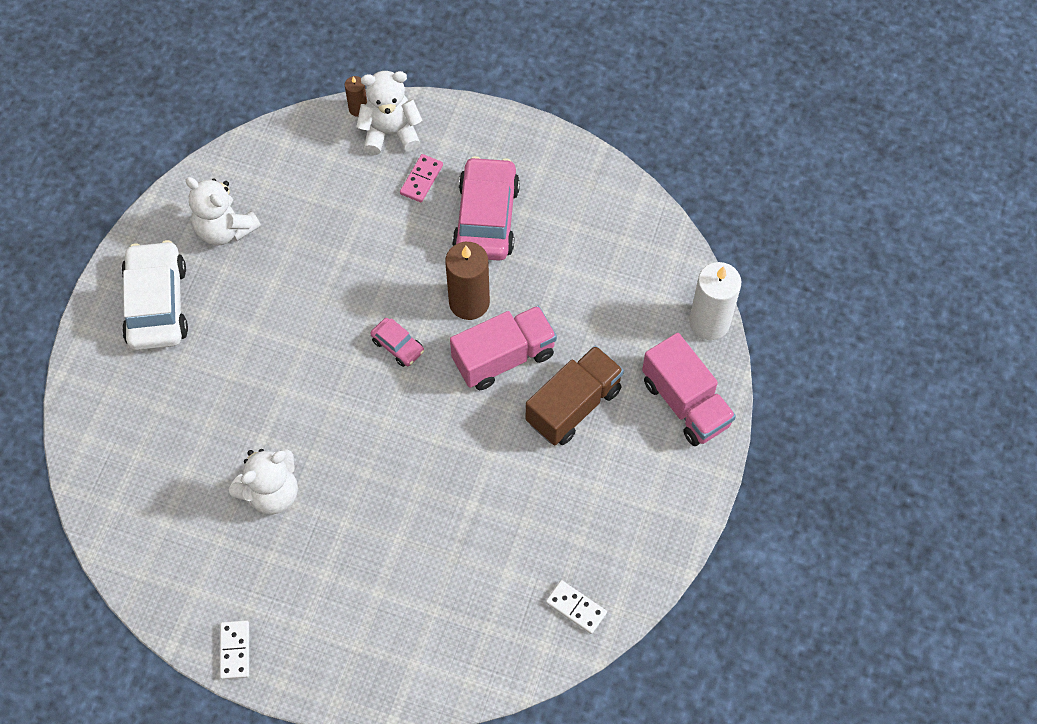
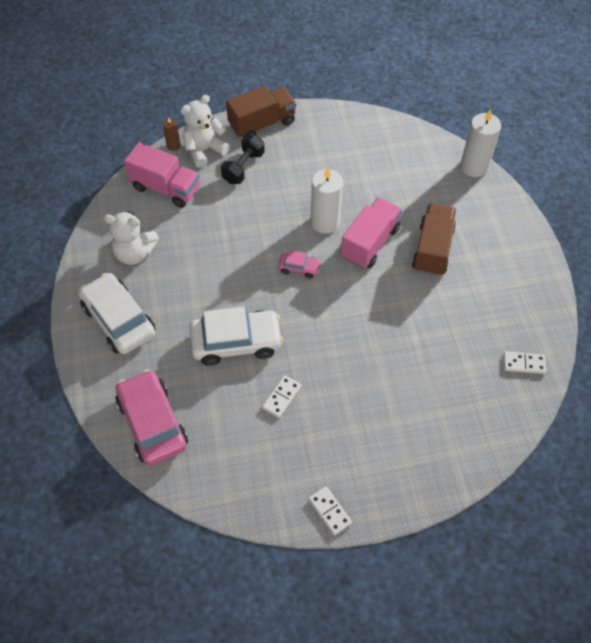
camera: 30 degrees left, 5 degrees down
white teddy bear [229,449,298,515] -> white domino [262,375,301,418]
pink domino [400,154,443,202] -> black dumbbell [221,135,265,184]
brown candle [445,242,490,320] -> white candle [311,167,343,234]
pink car [452,156,520,261] -> pink car moved to [115,369,188,466]
pink truck [642,333,736,446] -> pink truck moved to [124,142,200,208]
none -> white car [189,307,283,366]
none -> brown truck [226,86,296,138]

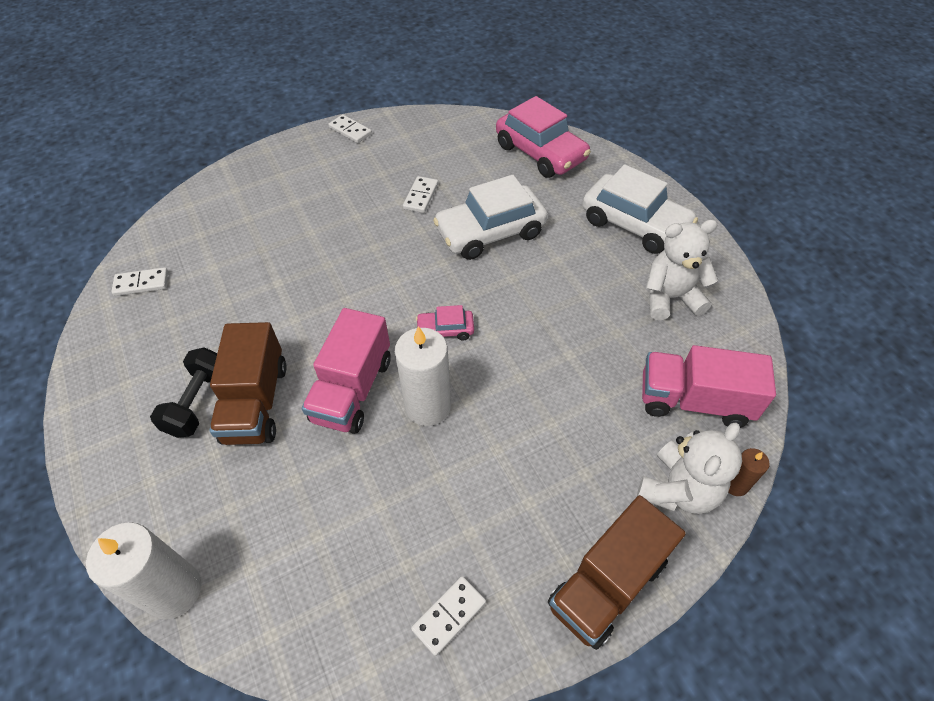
camera: 165 degrees right, 5 degrees down
black dumbbell [221,135,265,184] -> black dumbbell moved to [150,347,217,438]
none -> white domino [411,576,486,656]

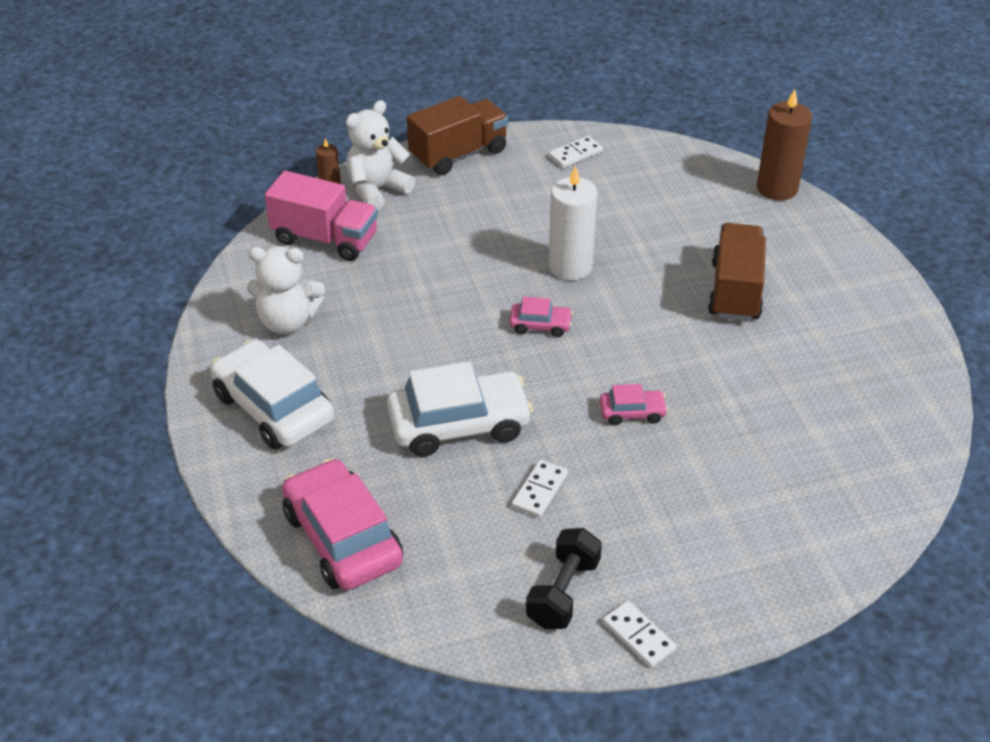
camera: 170 degrees left, 10 degrees down
white candle [86,522,201,620] -> brown candle [757,89,812,200]
white domino [111,267,168,296] -> none
black dumbbell [150,347,217,438] -> black dumbbell moved to [526,528,602,629]
pink truck [302,308,391,434] -> none
none -> pink car [600,384,668,425]

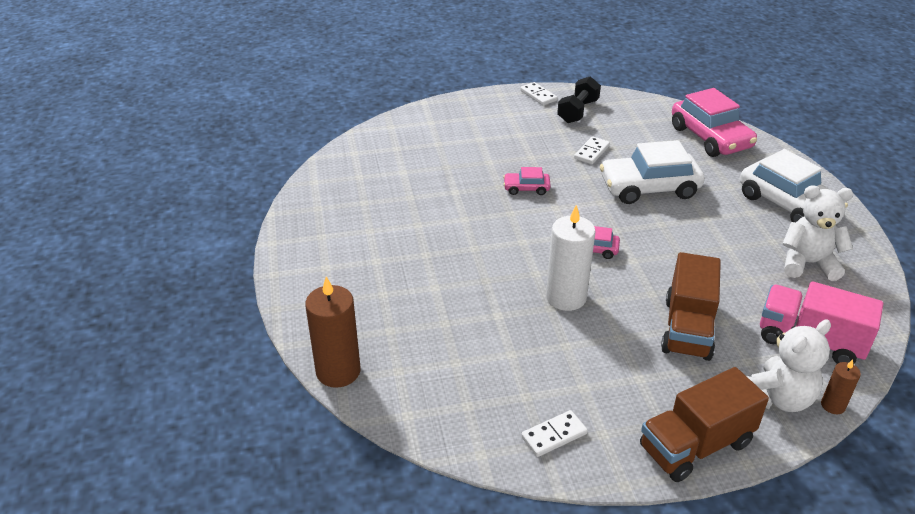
camera: 175 degrees left, 5 degrees down
brown truck [708,223,766,321] -> brown truck moved to [661,252,721,361]

